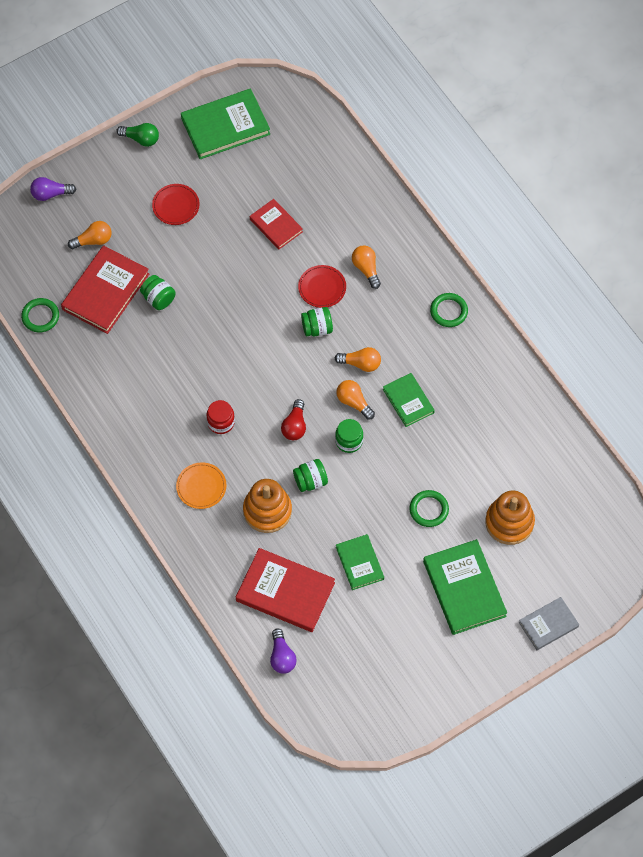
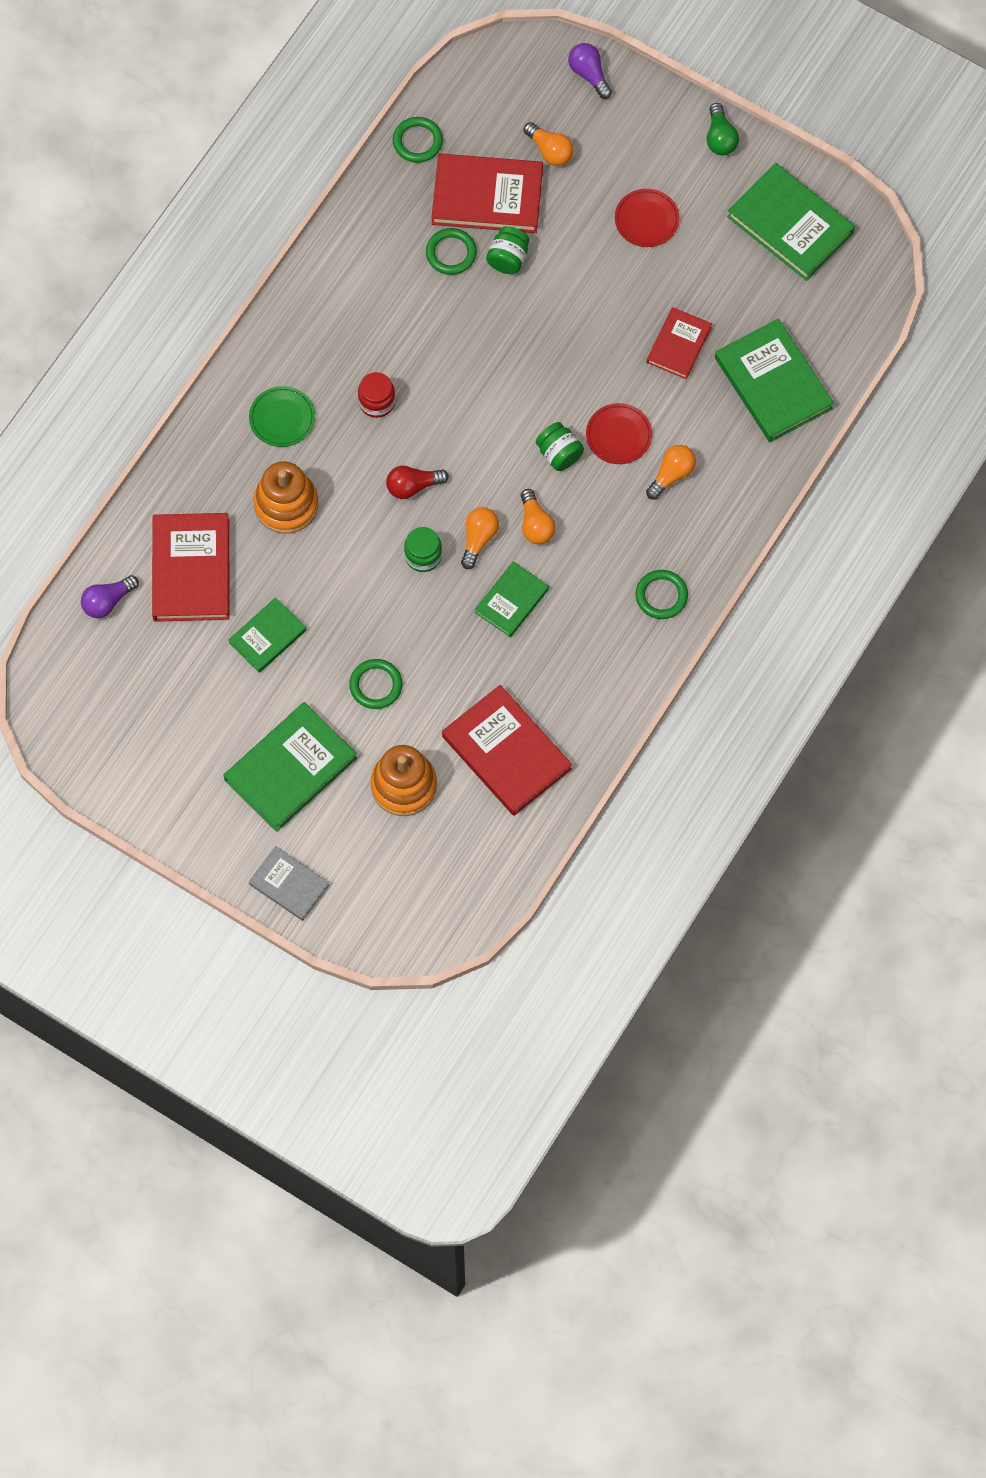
camera: 65 degrees right, 5 degrees up
orange plate [176,462,226,509] -> green plate [249,386,315,447]
green jar [293,459,328,492] -> none
none -> green ring [426,228,477,275]
none -> red book [442,685,572,816]
none -> green book [715,319,834,442]

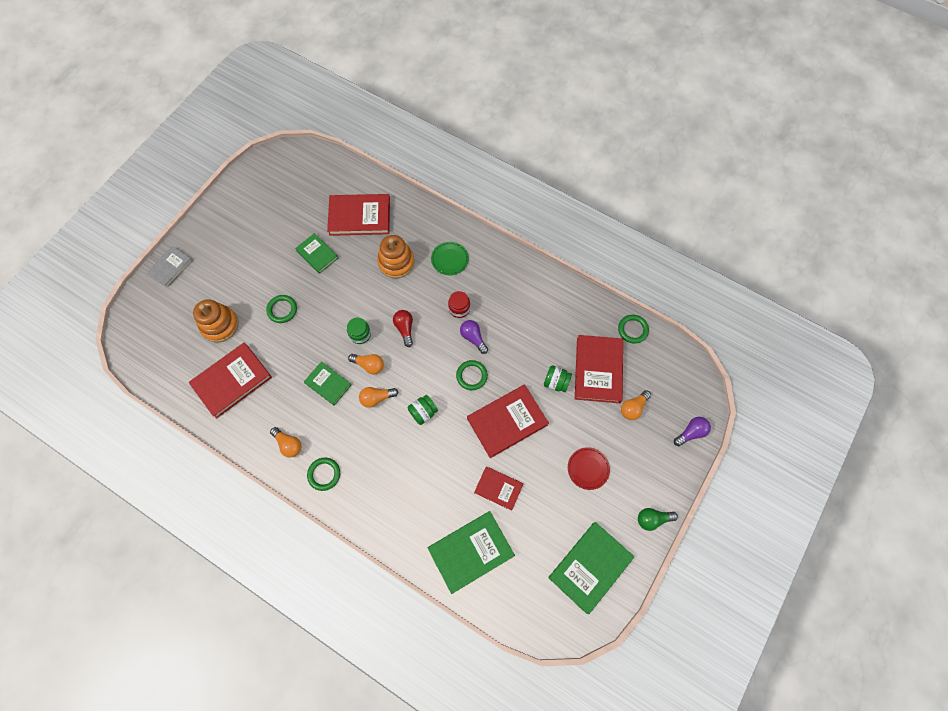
camera: 90 degrees right, 0 degrees up
purple light bulb [81,575,139,618] -> purple light bulb moved to [460,320,488,354]
green book [223,702,357,832] -> none
green ring [426,228,477,275] -> green ring moved to [456,360,488,390]
red plate [586,403,652,464] -> none
orange light bulb [646,445,696,499] -> orange light bulb moved to [270,427,301,457]
none -> red book [467,385,549,458]

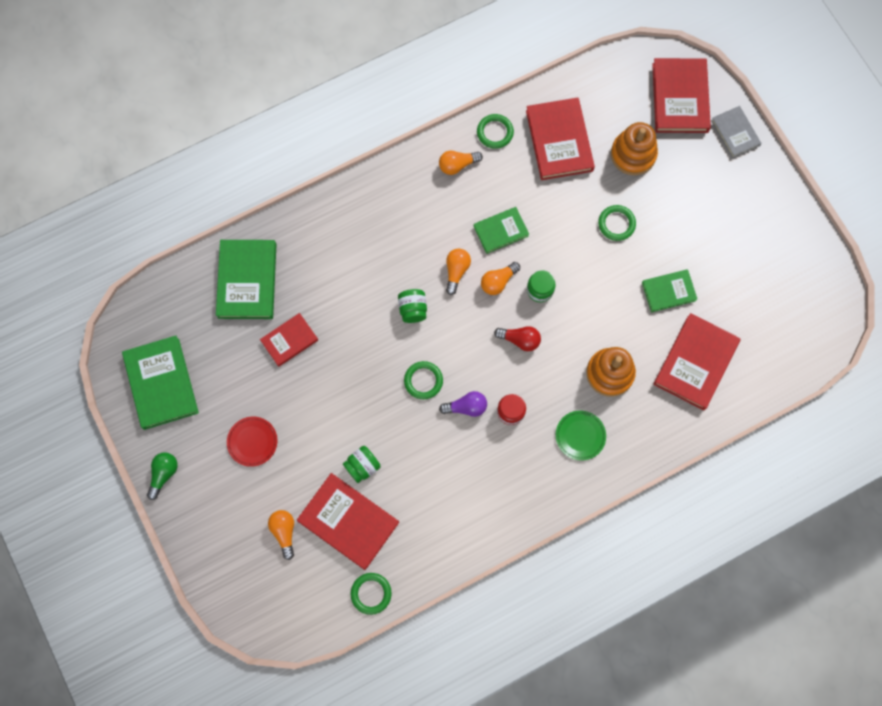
camera: 120 degrees right, 5 degrees up
green ring [307,458,340,491] -> green ring moved to [477,114,514,149]
red book [467,385,549,458] -> red book moved to [652,58,711,133]
purple light bulb [674,417,711,446] -> none

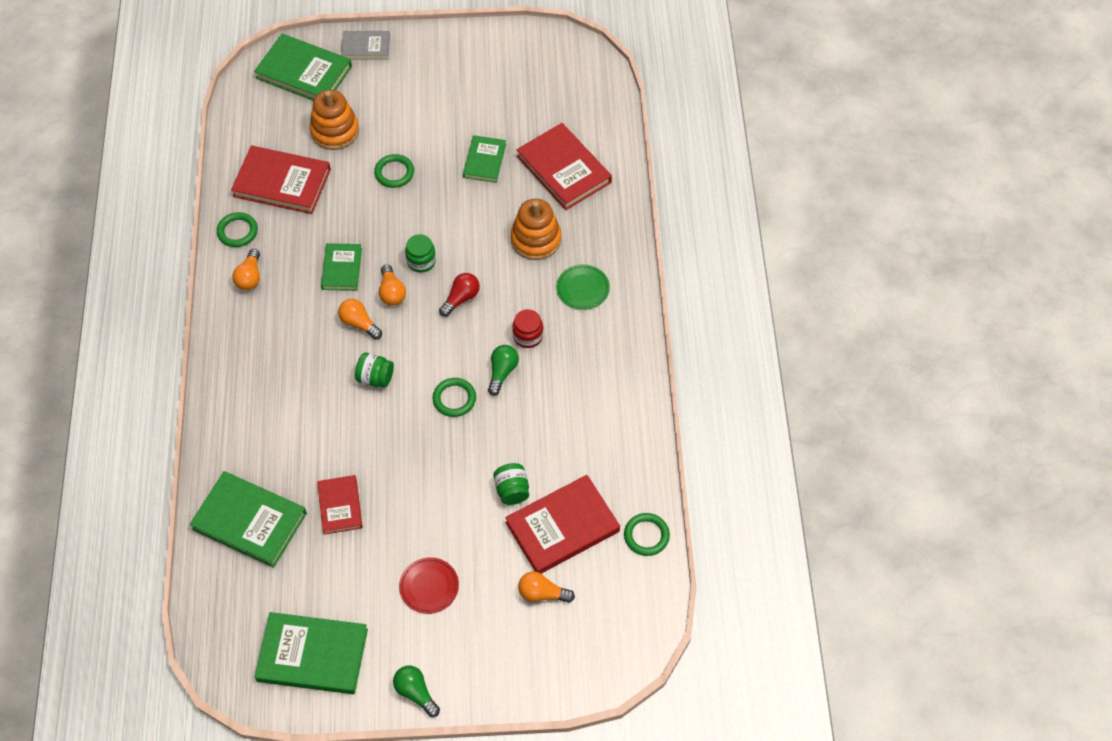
camera: 65 degrees left, 15 degrees down
purple light bulb [439,391,487,417] -> green light bulb [488,345,519,395]
red book [652,58,711,133] -> green book [254,34,352,101]

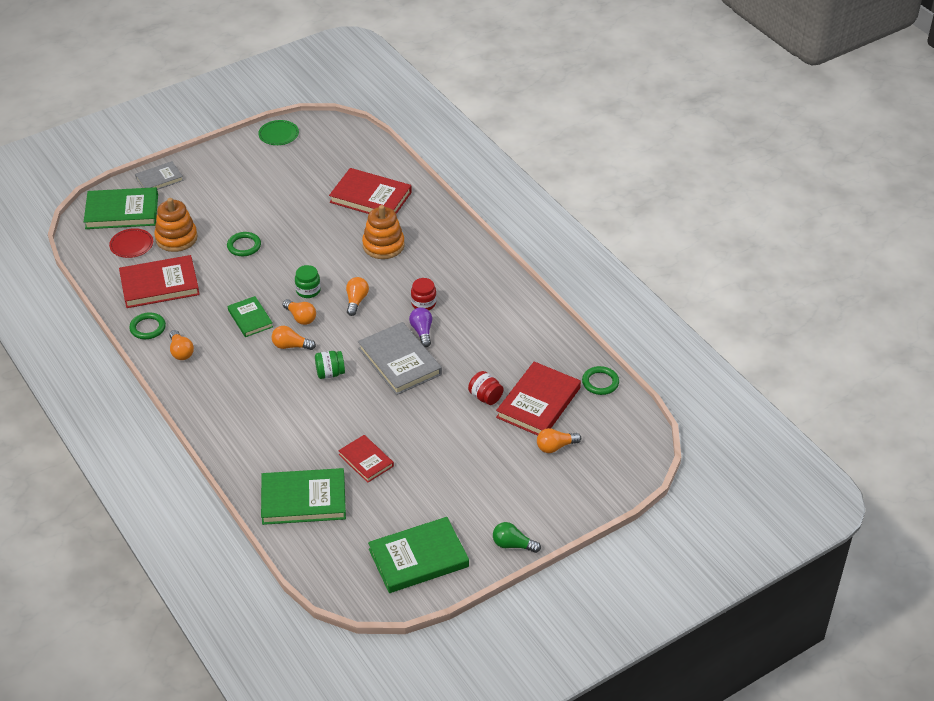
camera: 30 degrees left, 15 degrees down
red plate [399,557,459,614] -> red plate moved to [109,228,153,258]
green ring [433,378,476,417] -> grey book [358,322,442,395]
red light bulb [439,273,480,317] -> orange light bulb [346,277,369,316]
green book [463,135,506,183] -> none
green light bulb [488,345,519,395] -> purple light bulb [409,307,432,347]
green jar [493,463,529,505] -> red jar [468,371,504,405]
green plate [556,264,610,310] -> green plate moved to [258,120,299,145]

